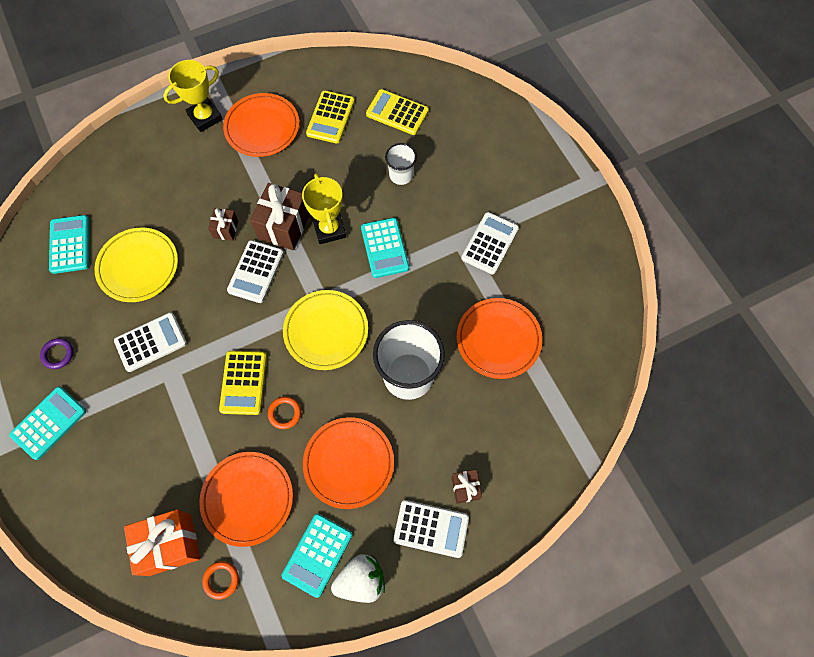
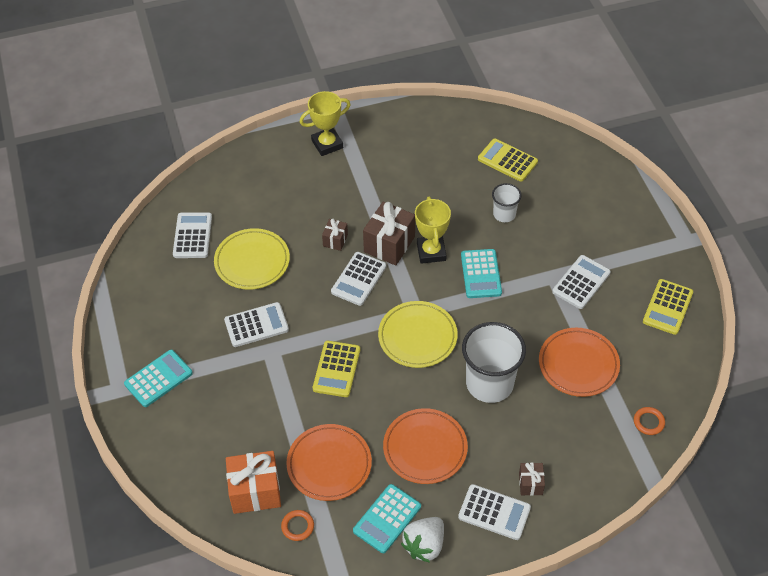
camera: 10 degrees right, 15 degrees down
purple ring [40,338,73,369] -> none
turquoise calculator [49,215,89,274] -> white calculator [173,212,212,258]
orange plate [223,93,299,157] -> none
orange ring [268,397,301,429] -> orange ring moved to [634,407,665,435]
yellow calculator [306,90,355,143] -> yellow calculator moved to [643,279,693,335]
white strawberry [331,554,385,603] -> white strawberry turned 135 degrees clockwise [401,517,444,563]

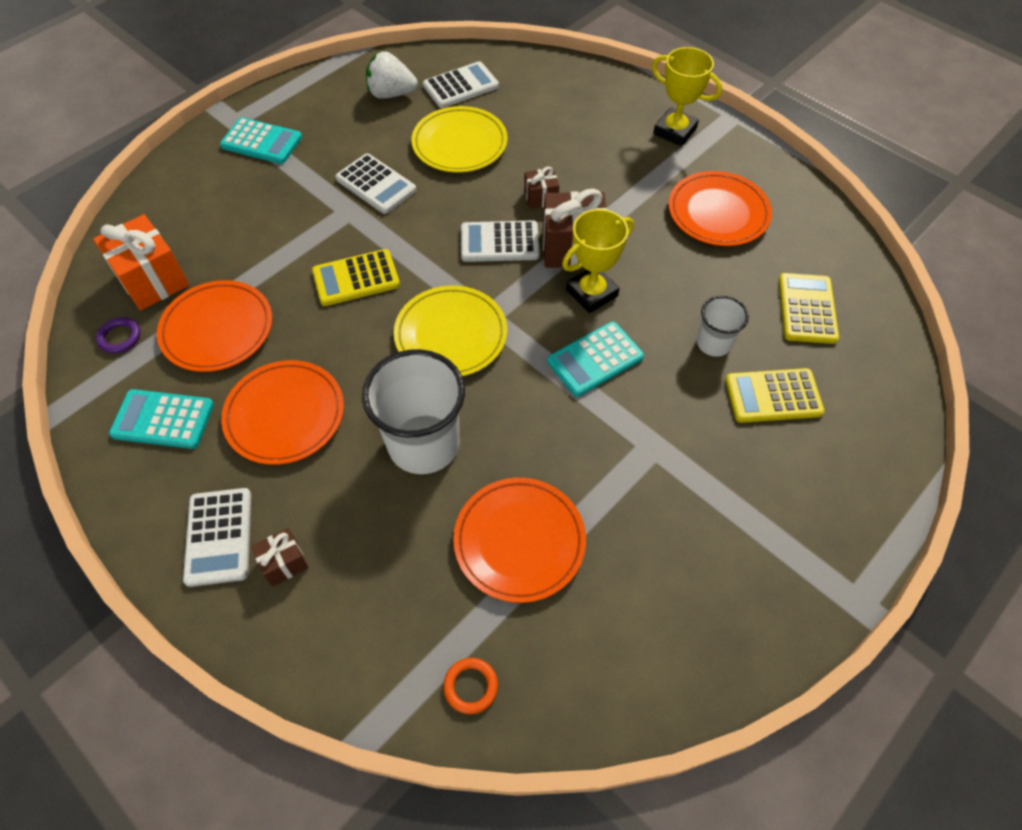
camera: 60 degrees right, 5 degrees up
orange ring [281,510,314,541] -> purple ring [96,317,140,353]
white strawberry [401,517,444,563] -> white strawberry moved to [366,51,418,99]
white calculator [552,255,611,309] -> none
yellow calculator [643,279,693,335] -> yellow calculator moved to [725,368,825,423]
none -> orange plate [669,171,772,246]

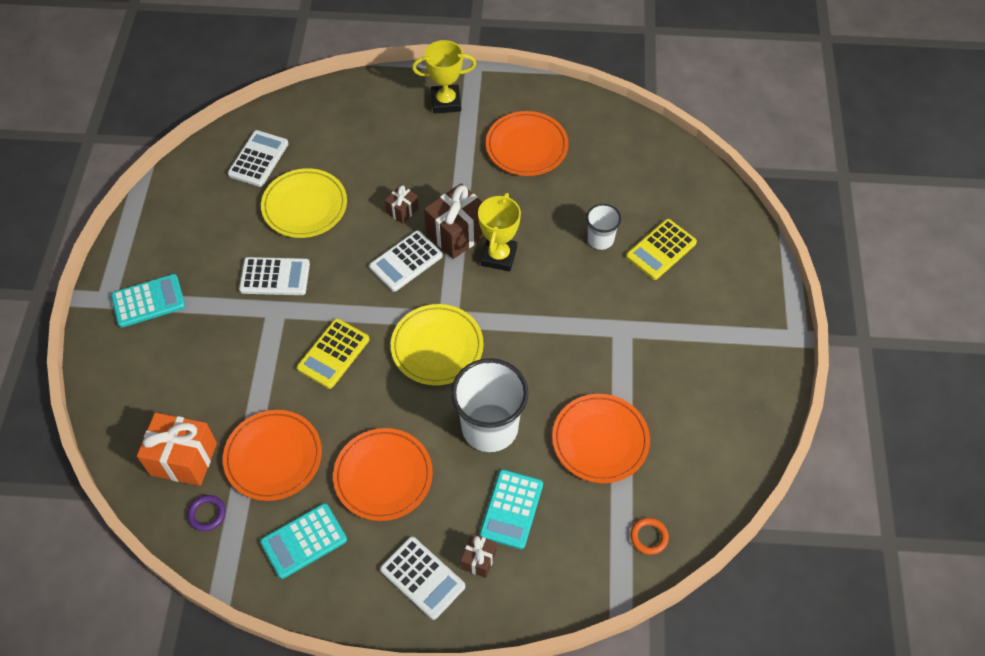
camera: 40 degrees left, 0 degrees up
white strawberry [366,51,418,99] -> none
turquoise calculator [547,322,644,397] -> turquoise calculator moved to [480,469,543,549]
yellow calculator [779,273,839,344] -> none

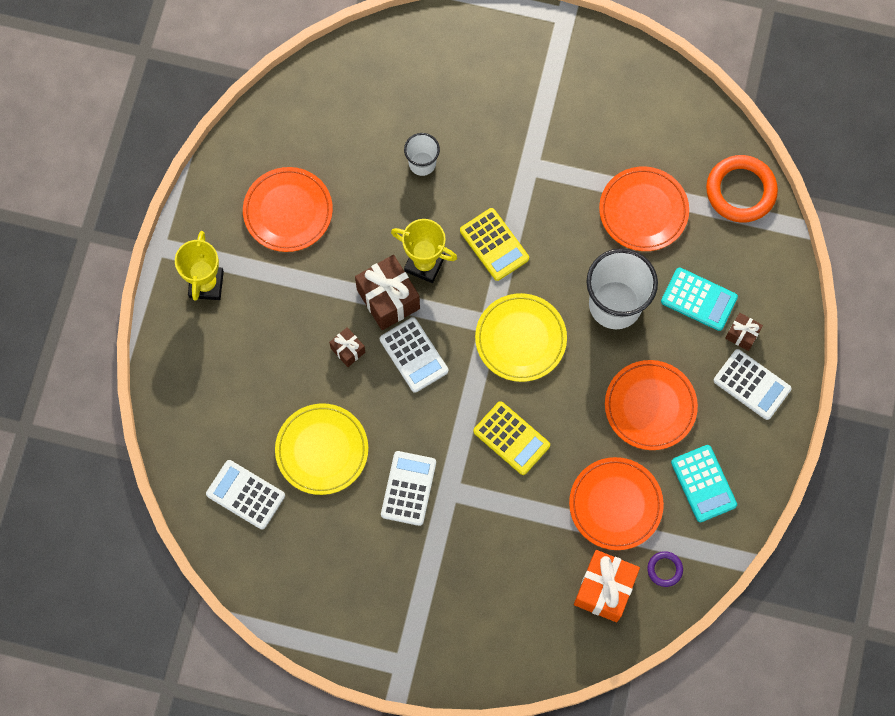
camera: 80 degrees left, 15 degrees up
turquoise calculator [111,274,185,328] -> none
white calculator [380,536,465,620] -> white calculator turned 75 degrees clockwise [713,349,791,420]
yellow calculator [626,219,697,280] -> yellow calculator moved to [460,208,529,281]
orange ring [630,518,669,555] -> orange ring [706,155,778,223], size x2.11

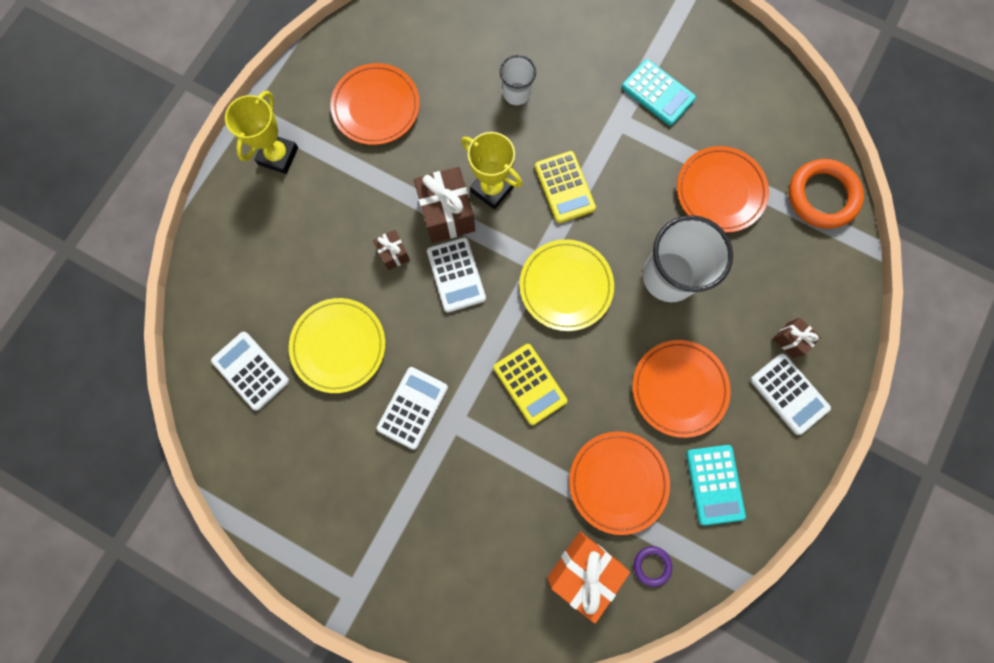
camera: 15 degrees right, 5 degrees up
turquoise calculator [661,267,738,331] -> turquoise calculator moved to [622,59,696,126]

